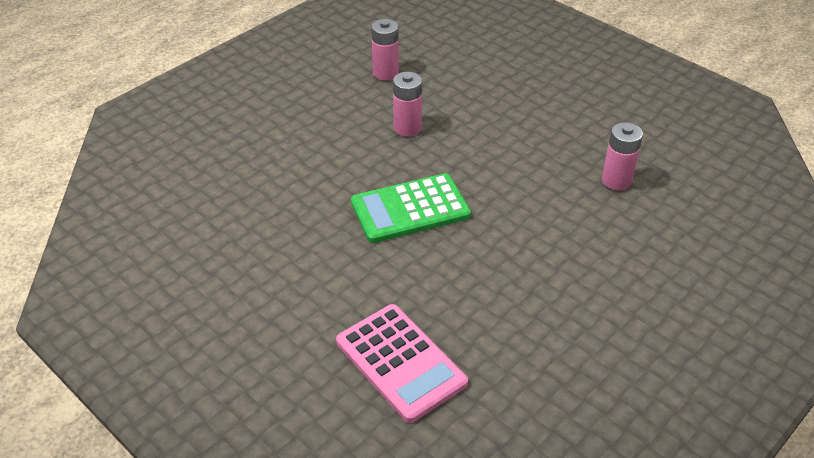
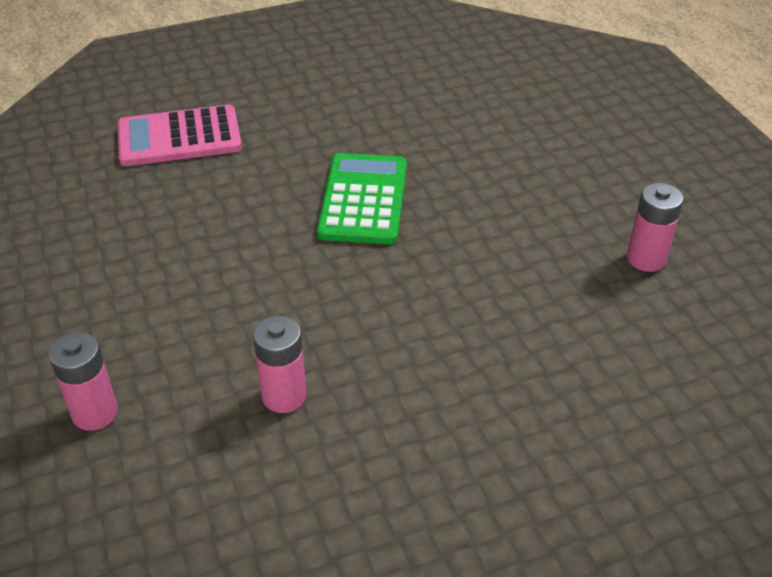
camera: 115 degrees right, 0 degrees up
pink battery [393,72,422,137] -> pink battery moved to [49,332,118,431]

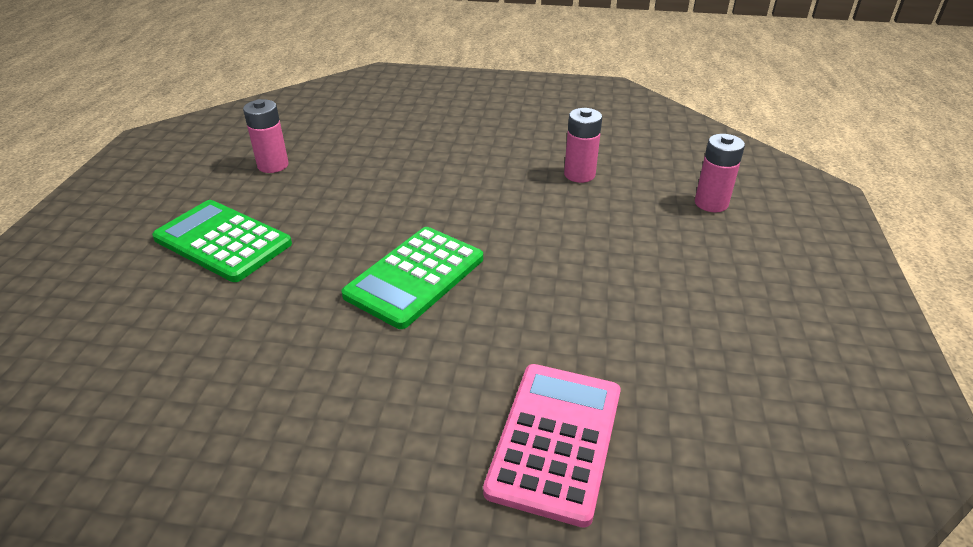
camera: 150 degrees left, 5 degrees down
pink calculator [117,105,242,166] -> pink calculator turned 90 degrees counterclockwise [483,364,621,528]
none -> green calculator [152,200,292,282]

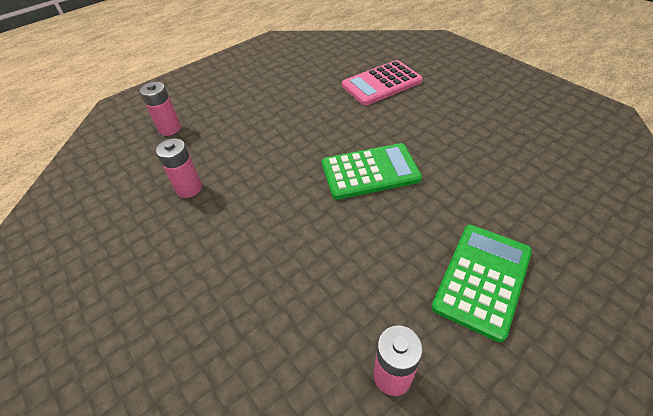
camera: 135 degrees left, 10 degrees up
green calculator [152,200,292,282] -> green calculator turned 135 degrees counterclockwise [431,225,532,342]

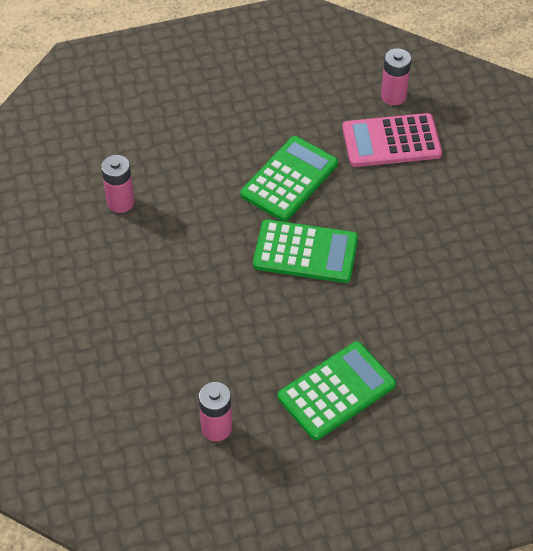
camera: 20 degrees right, 5 degrees up
pink battery [140,82,181,136] -> pink battery moved to [381,48,411,105]
none -> green calculator [241,136,338,222]

